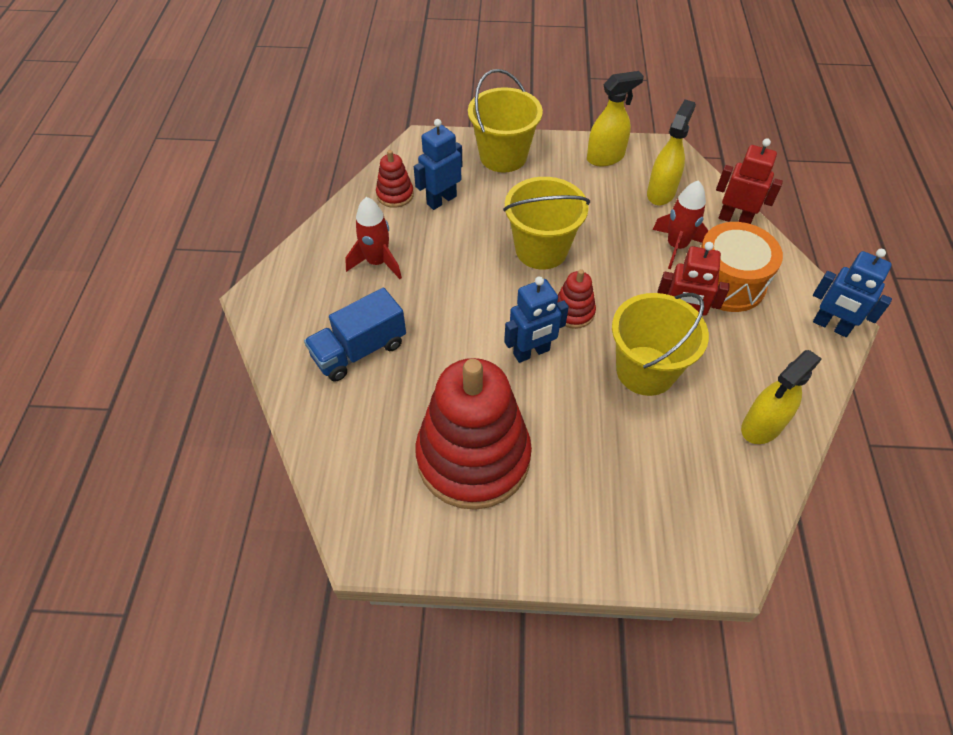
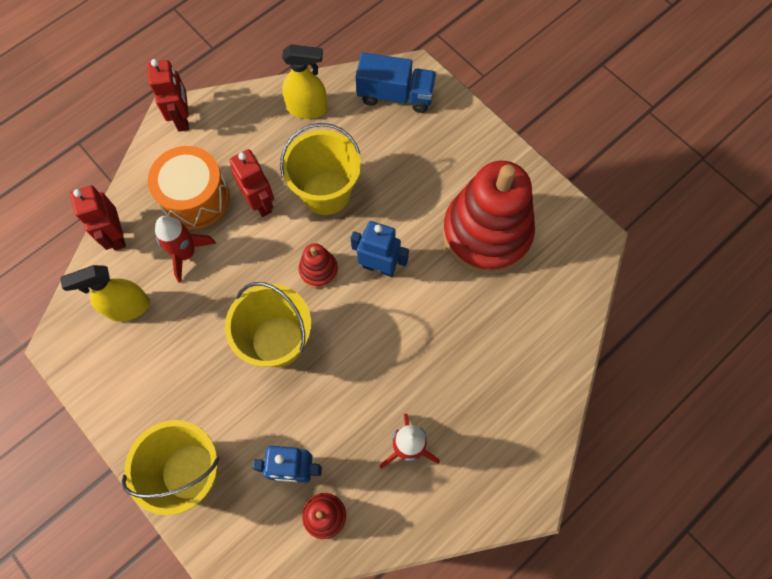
camera: 135 degrees left, 15 degrees up
blue truck [304,288,406,382] -> blue truck moved to [356,52,436,113]
yellow spray bottle [587,71,644,166] -> none
blue robot [813,249,892,337] -> red robot [147,59,189,132]

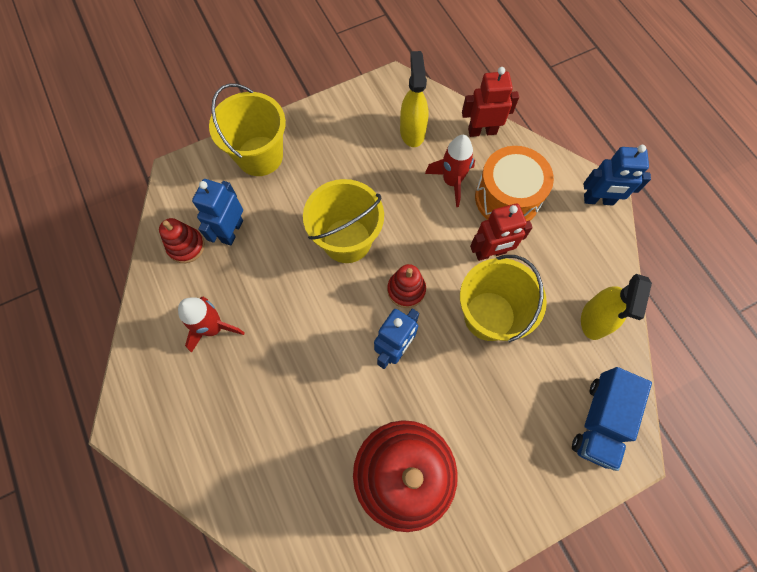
camera: 105 degrees right, 0 degrees up
red robot [147,59,189,132] -> blue robot [584,145,651,205]

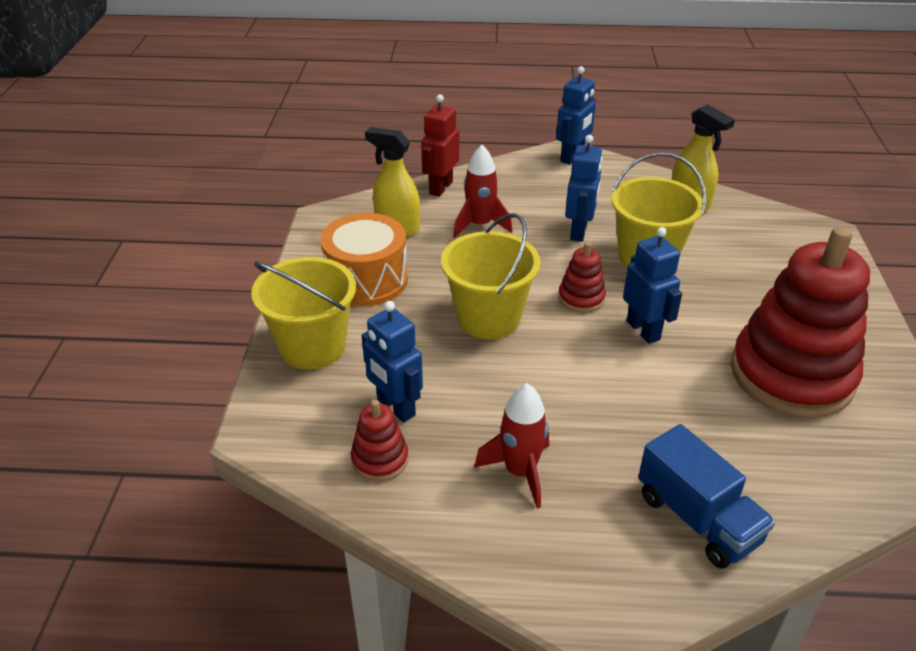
camera: 60 degrees left, 30 degrees down
red robot [470,203,533,261] -> blue robot [565,135,603,242]
orange drum [475,146,554,221] -> orange drum moved to [320,213,408,306]
blue truck [572,367,652,471] -> blue truck moved to [638,424,775,569]

